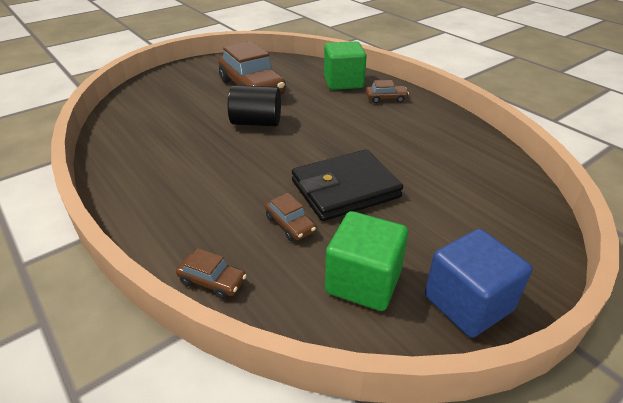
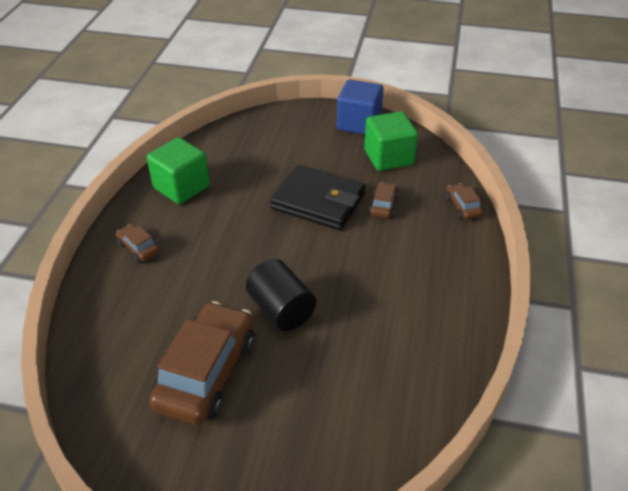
camera: 130 degrees left, 5 degrees up
green cube [324,41,367,90] -> green cube moved to [147,137,210,204]

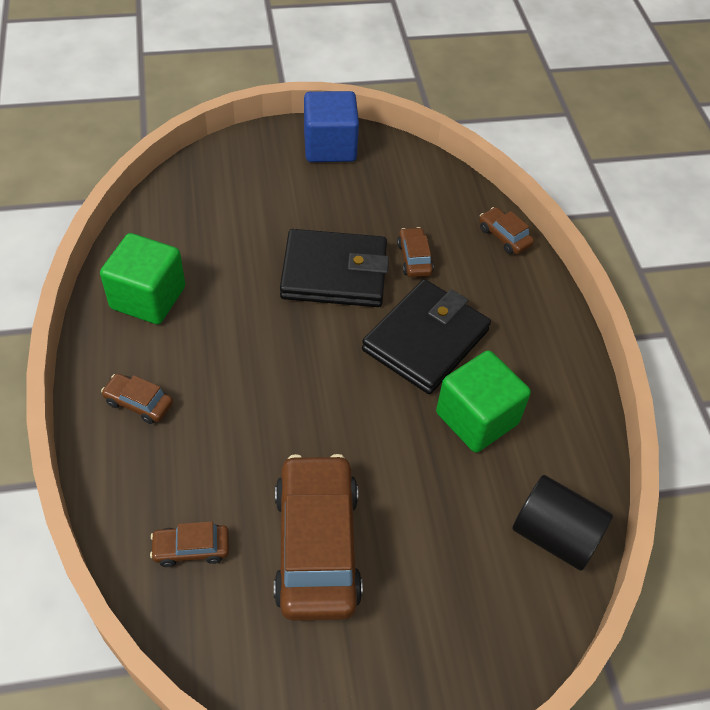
camera: 25 degrees left, 10 degrees up
black cylinder [246,259,316,331] -> black cylinder moved to [512,475,613,571]
green cube [364,111,418,171] -> green cube moved to [436,350,531,453]
none -> brown car [150,521,229,567]
none -> black wallet [362,279,491,394]

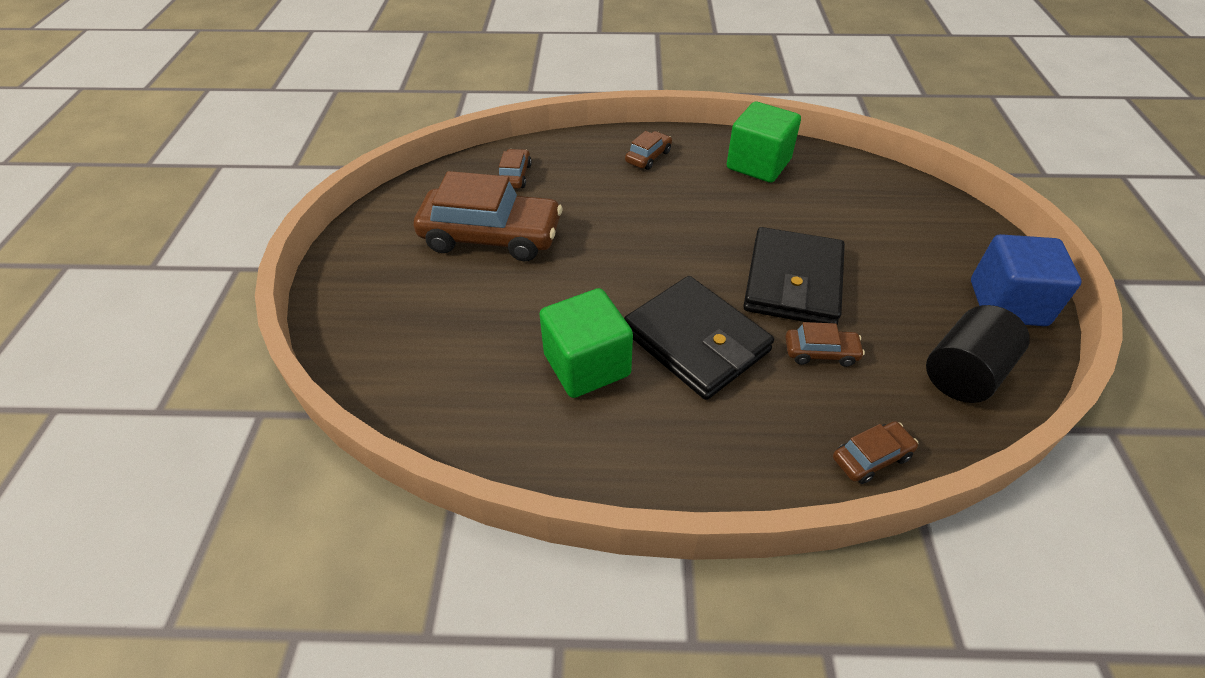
camera: 105 degrees right, 5 degrees down
black cylinder [512,475,613,571] -> black cylinder moved to [926,305,1030,403]

